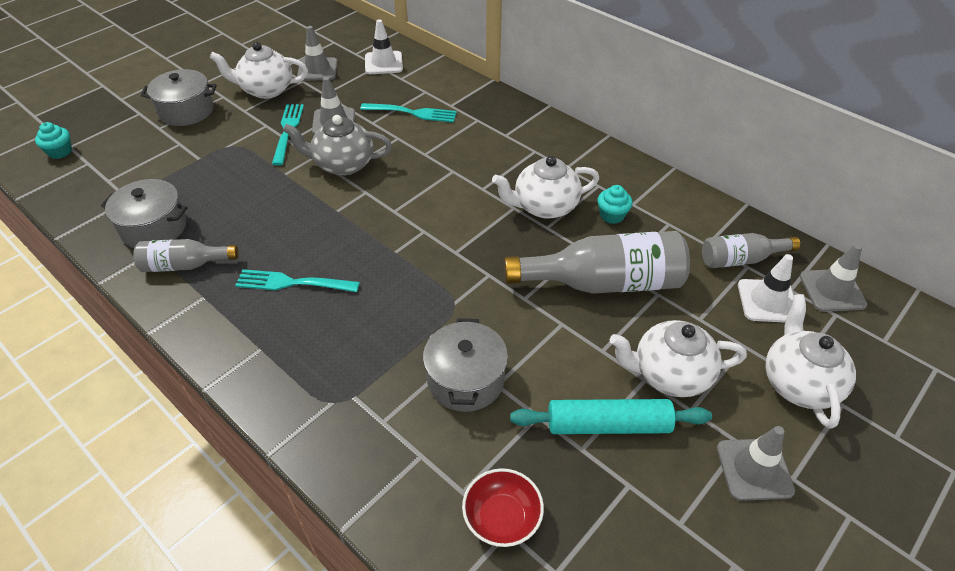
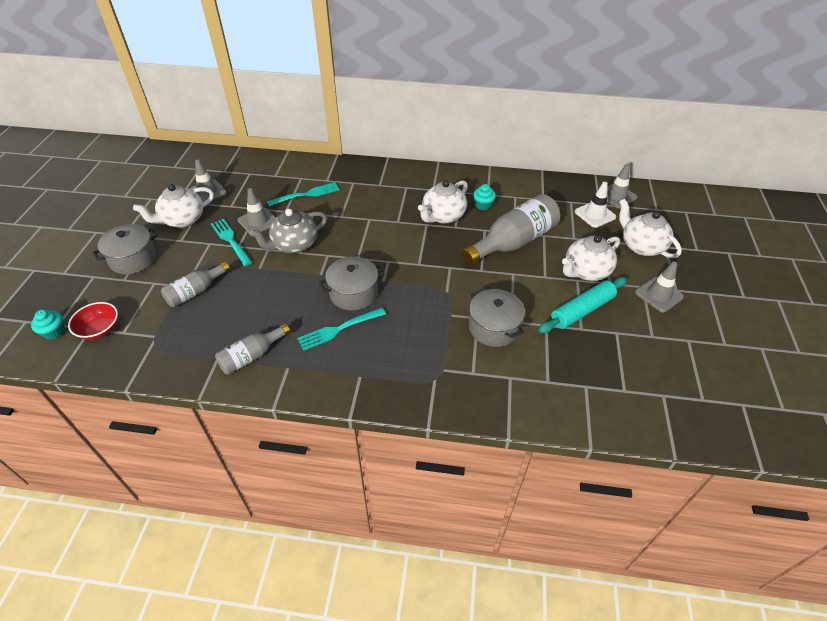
camera: 35 degrees left, 0 degrees up
grey pot [101,179,187,248] -> grey pot moved to [319,257,385,311]
white traffic cone [365,19,403,74] -> none
red bowl [462,468,544,547] -> red bowl moved to [68,302,118,340]
grey bottle [702,233,800,268] -> grey bottle moved to [161,262,230,307]

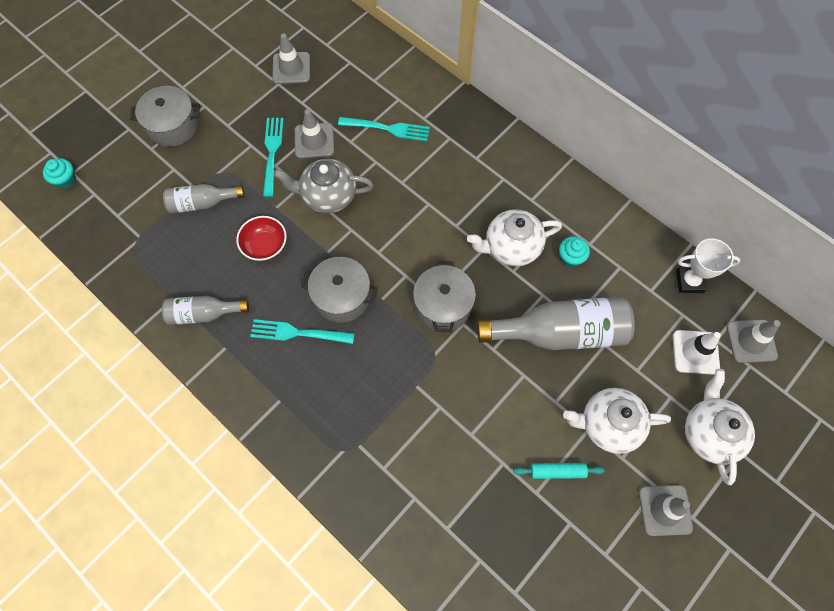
camera: 35 degrees right, 20 degrees up
red bowl [68,302,118,340] -> red bowl moved to [236,216,287,261]
white teapot [133,184,214,228] -> none
grey pot [469,289,525,347] -> grey pot moved to [413,261,476,332]
turquoise rolling pin [538,277,627,333] -> turquoise rolling pin [513,463,605,479], size x0.59
none -> white trophy [676,238,741,293]

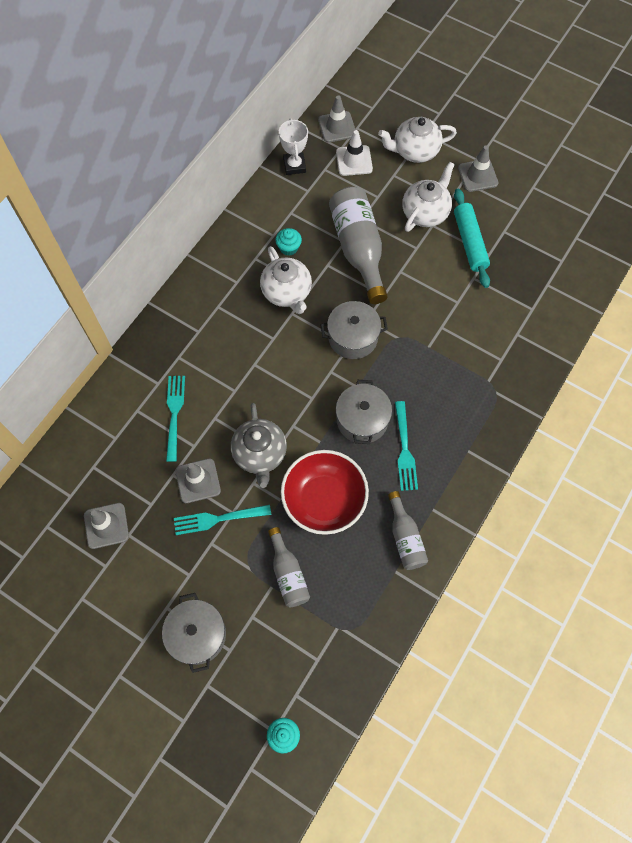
camera: 100 degrees left, 0 degrees up
red bowl [236,216,287,261] -> red bowl [281,450,369,535], size x1.77
turquoise rolling pin [513,463,605,479] -> turquoise rolling pin [454,189,490,288], size x1.69
white teapot [563,388,671,454] -> white teapot turned 135 degrees counterclockwise [402,162,455,232]

